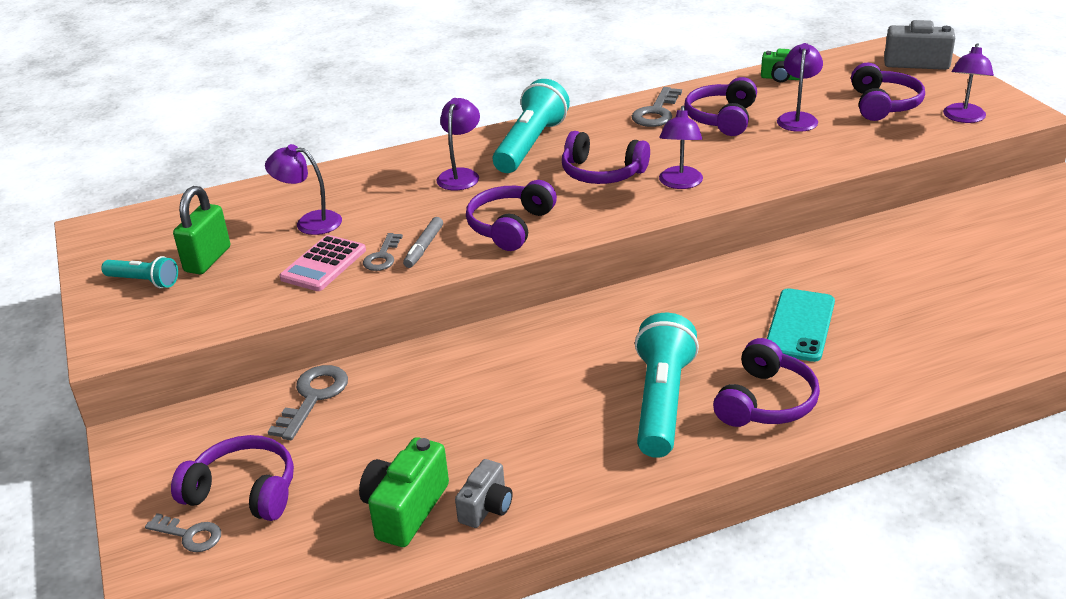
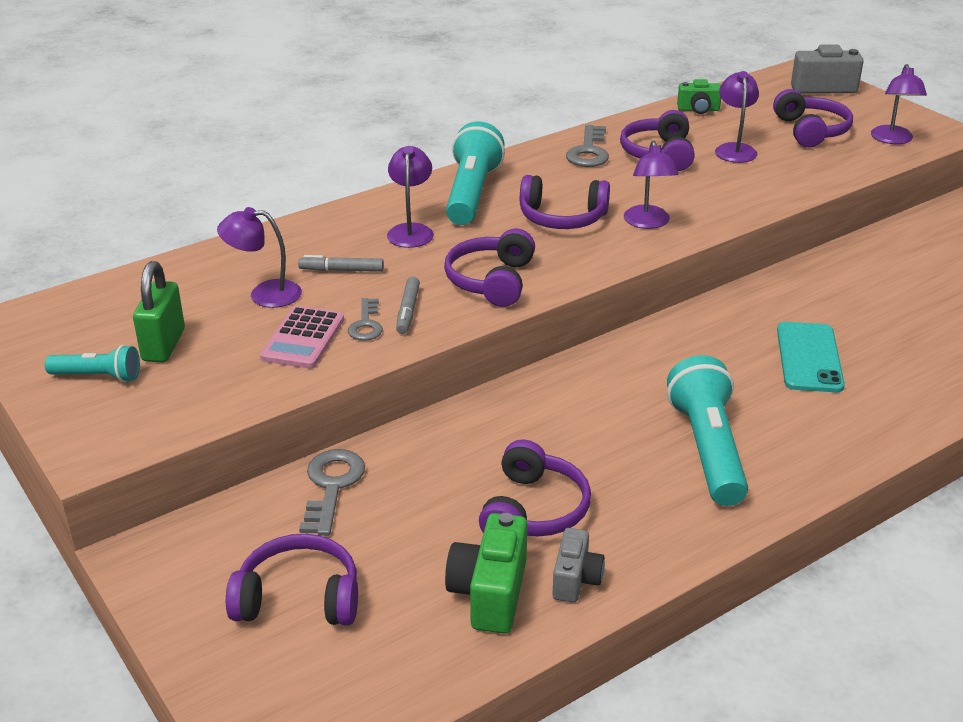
camera: 15 degrees left, 0 degrees up
grey key [145,513,221,552] -> none
purple headphones [713,338,820,427] -> purple headphones moved to [479,439,591,536]
none -> grey marker [298,255,384,272]

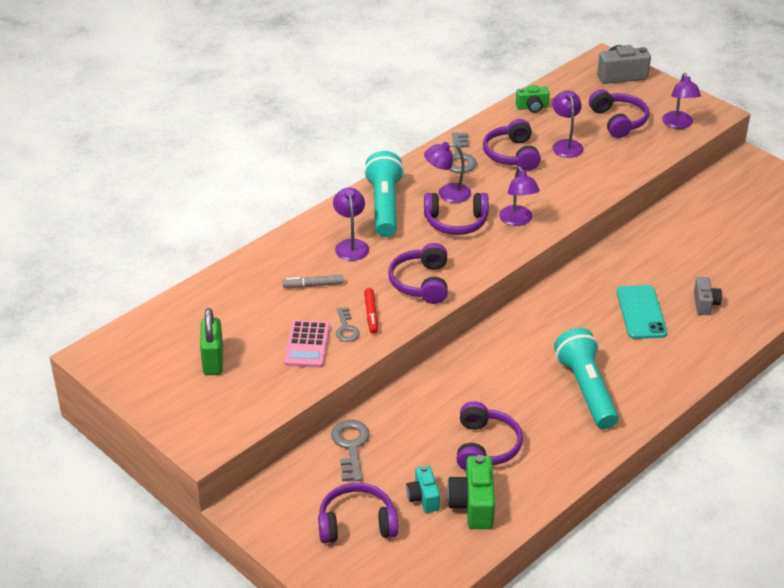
camera: 10 degrees left, 5 degrees up
turquoise flashlight [45,345,140,382] -> none
purple lamp [217,207,302,308] -> purple lamp moved to [424,142,471,203]
grey marker [396,277,420,334] -> red marker [364,288,378,334]
grey camera [552,528,605,603] -> grey camera moved to [694,277,722,315]
none -> turquoise camera [406,465,440,513]

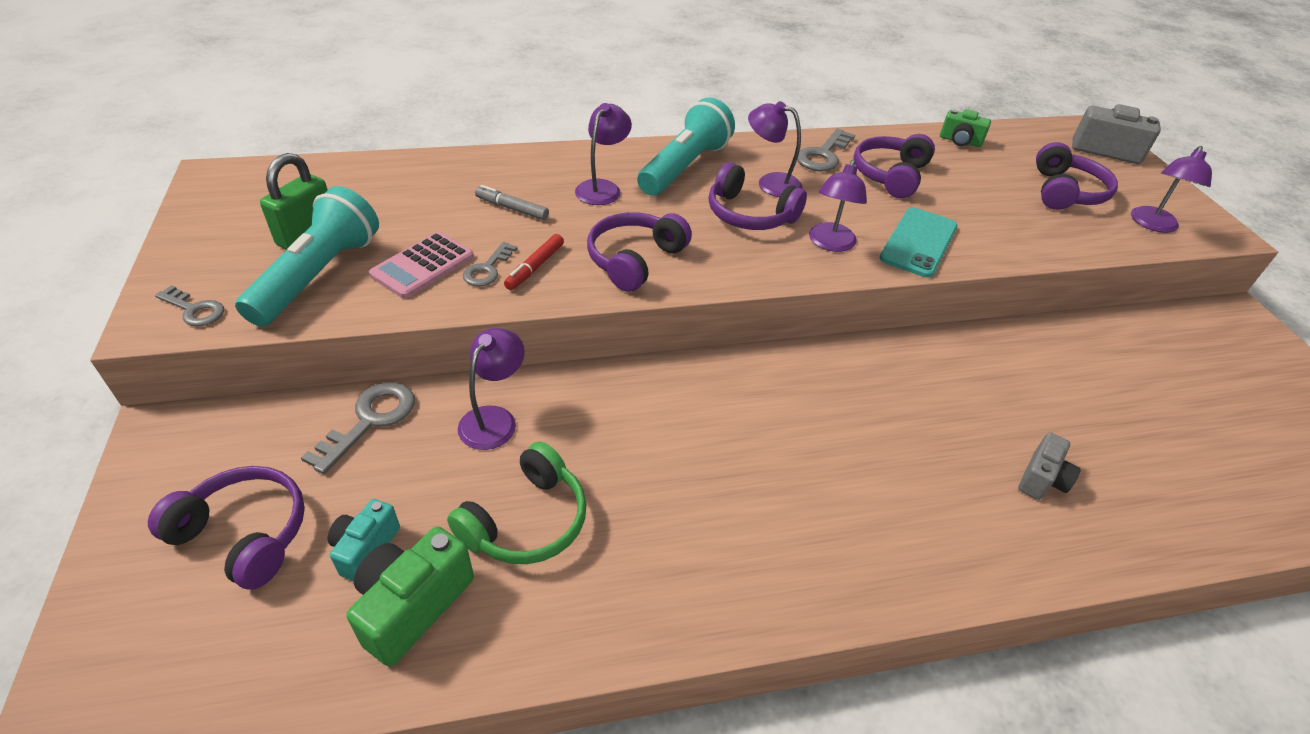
camera: 30 degrees right, 5 degrees up
purple headphones [456,401,523,471] -> green headphones [447,442,587,564]
purple lamp [552,90,584,158] -> purple lamp moved to [458,328,525,450]
turquoise flashlight [554,328,619,429] -> turquoise flashlight moved to [235,186,379,327]
turquoise phone [617,285,667,339] -> turquoise phone moved to [880,208,958,277]
none -> grey key [155,285,224,326]

